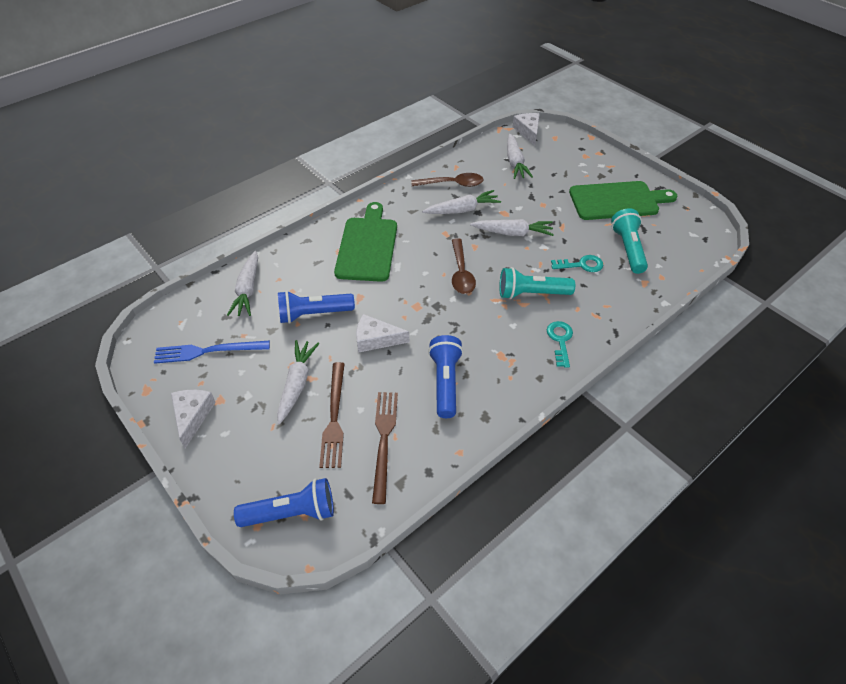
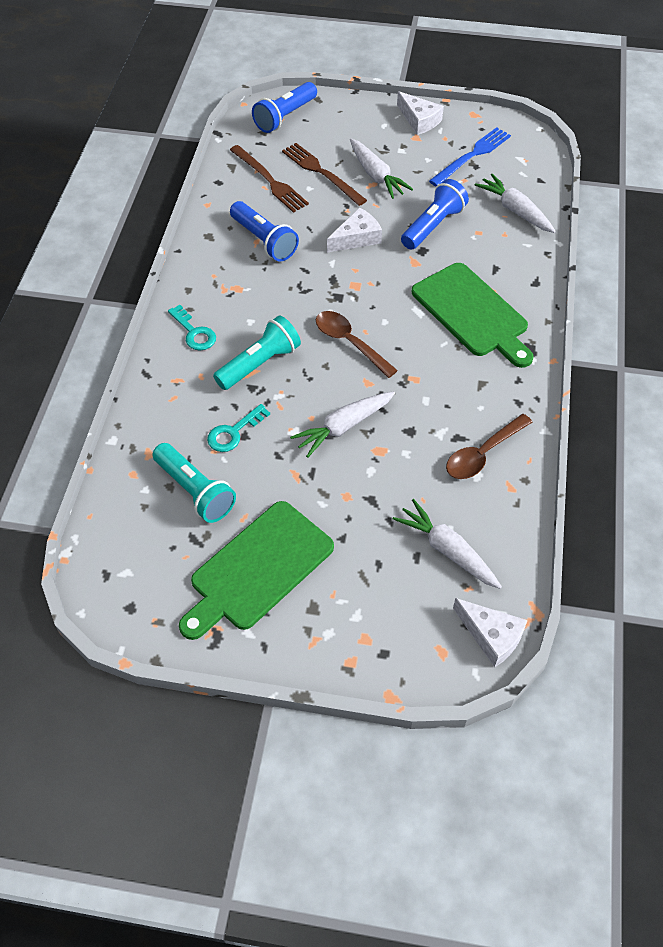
camera: 140 degrees right, 5 degrees up
white carrot [422,190,501,214] -> none

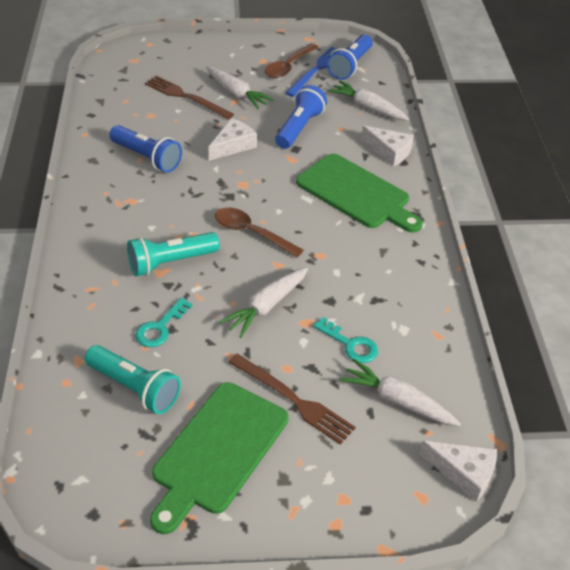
camera: 15 degrees left, 10 degrees down
turquoise key [168,305,216,351] -> turquoise key moved to [313,317,378,363]
turquoise flashlight [213,315,301,390] -> turquoise flashlight turned 150 degrees counterclockwise [127,232,220,276]
brown fork [230,145,309,213] -> brown fork moved to [228,354,356,445]
blue flashlight [252,82,317,133] -> blue flashlight moved to [327,34,373,80]
white cheese [397,91,444,135] -> white cheese moved to [361,126,414,167]
brown spoon [446,414,532,479] -> brown spoon moved to [265,43,319,78]

